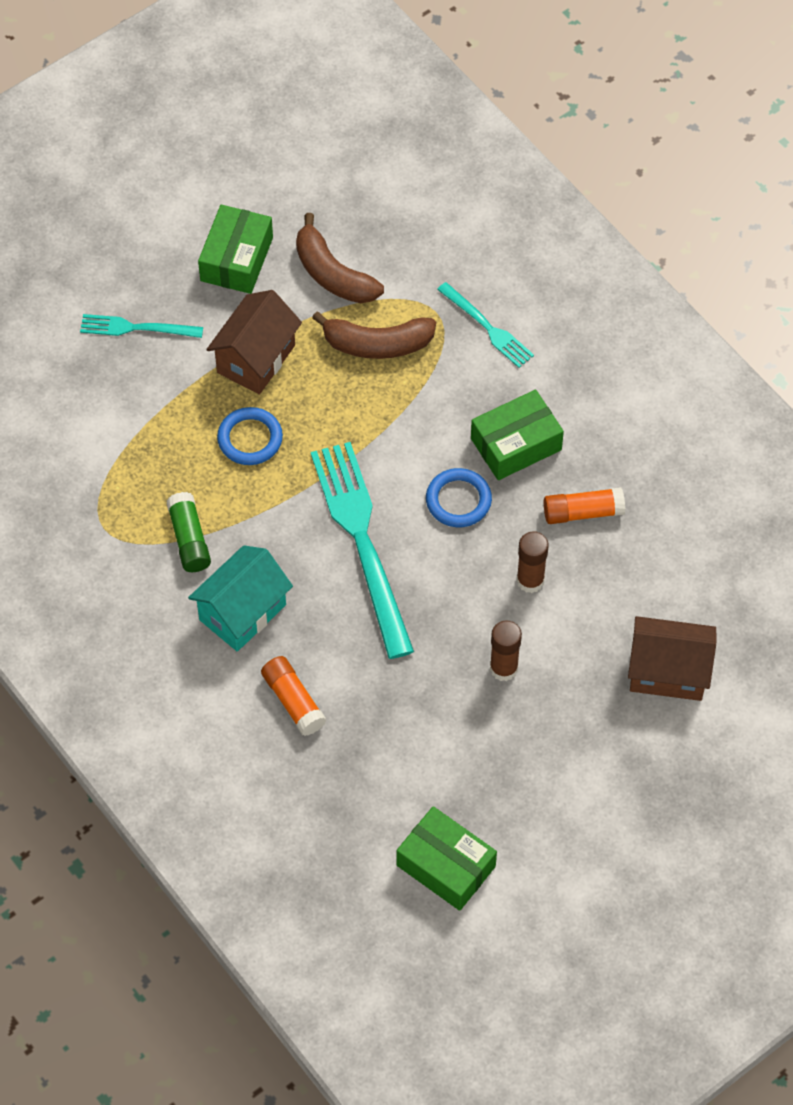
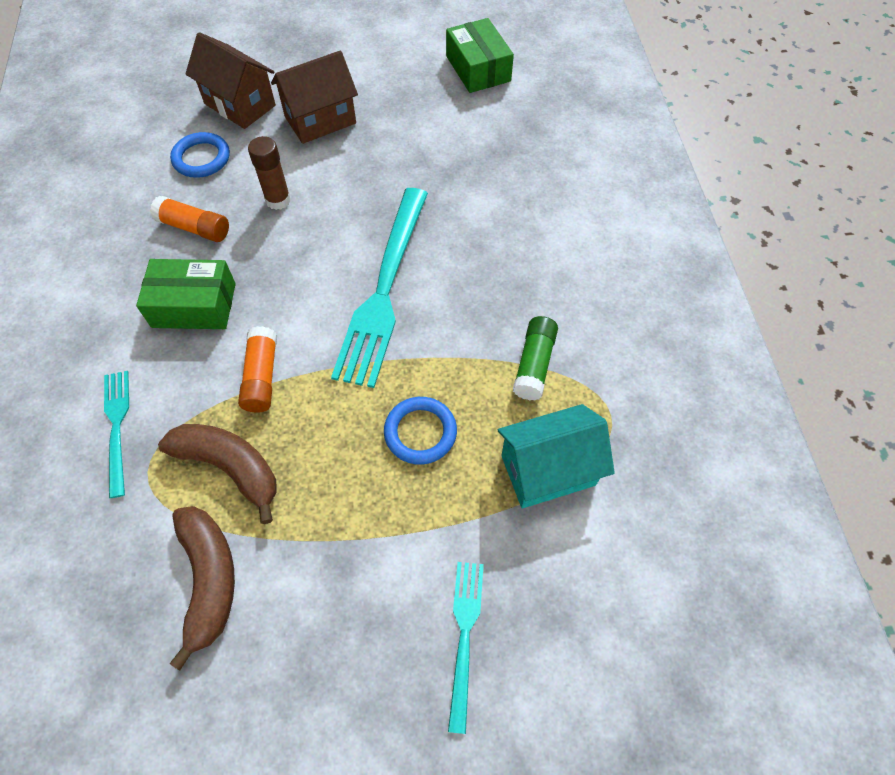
camera: 150 degrees left, 0 degrees up
turquoise fork [80,314,203,338] -> turquoise fork turned 120 degrees counterclockwise [448,562,484,734]
turquoise house [188,545,293,652] -> turquoise house moved to [498,404,615,508]
green box [198,205,273,294] -> none
brown house [206,290,302,394] -> brown house moved to [271,51,358,144]
orange glue stick [261,656,327,736] -> orange glue stick moved to [238,326,277,412]
blue ring [426,468,492,527] -> blue ring moved to [170,132,230,178]
brown glue stick [490,620,522,681] -> none

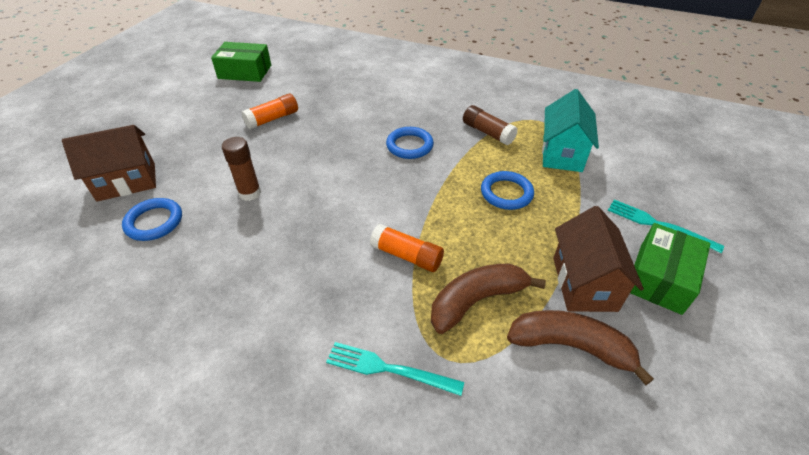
camera: 60 degrees left, 15 degrees down
green box [136,259,236,329] -> green box moved to [630,223,710,315]
orange glue stick [150,196,229,242] -> orange glue stick moved to [241,94,298,129]
brown house [271,51,358,144] -> brown house moved to [553,206,644,312]
turquoise fork [331,188,428,388] -> none
green glue stick [513,316,558,400] -> brown glue stick [463,105,518,145]
none -> blue ring [386,127,434,159]

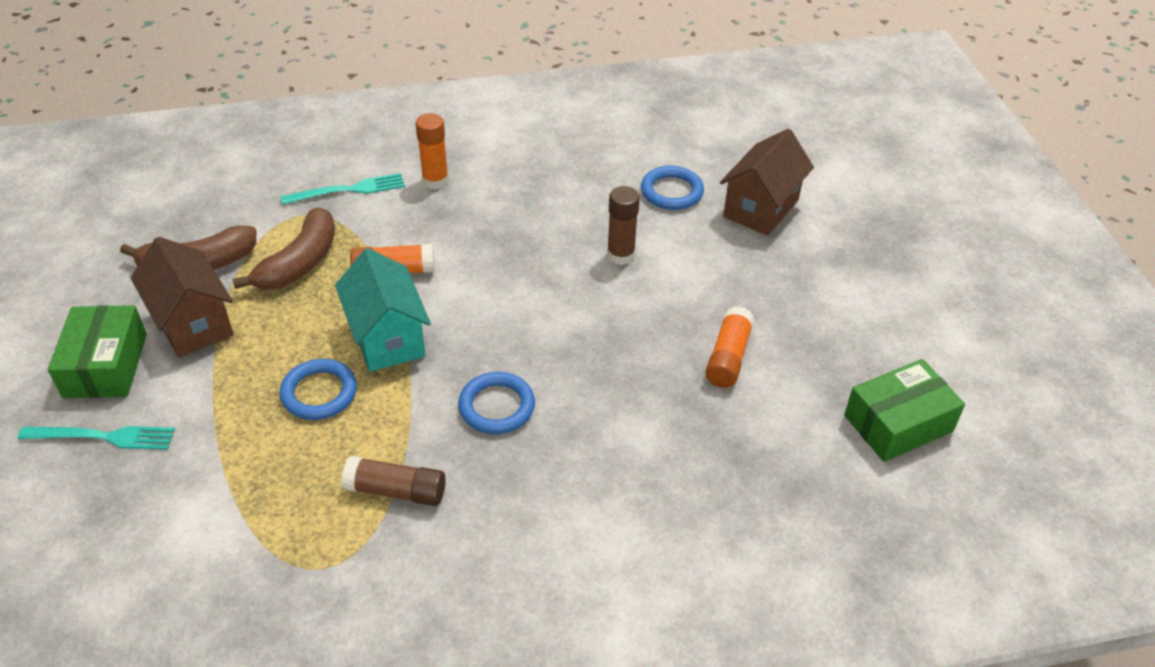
camera: 145 degrees right, 0 degrees up
turquoise house [542,89,599,172] -> turquoise house moved to [335,248,431,372]
none -> orange glue stick [416,113,449,190]

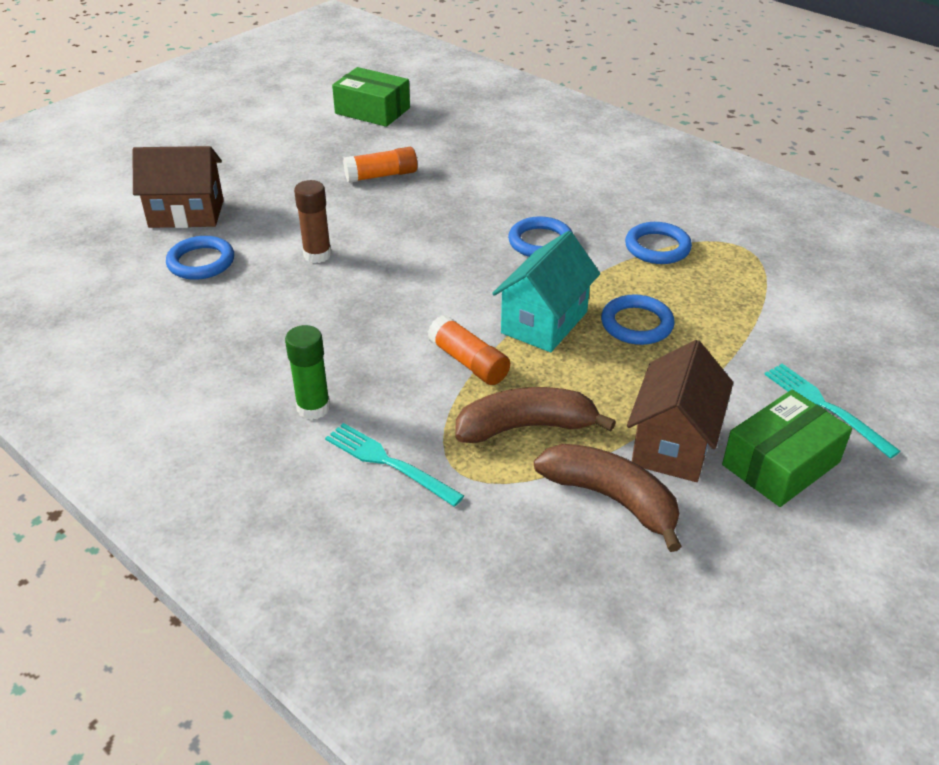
camera: 125 degrees left, 5 degrees down
brown glue stick [342,456,446,506] -> blue ring [625,222,692,264]
orange glue stick [416,113,449,190] -> green glue stick [285,325,330,420]

